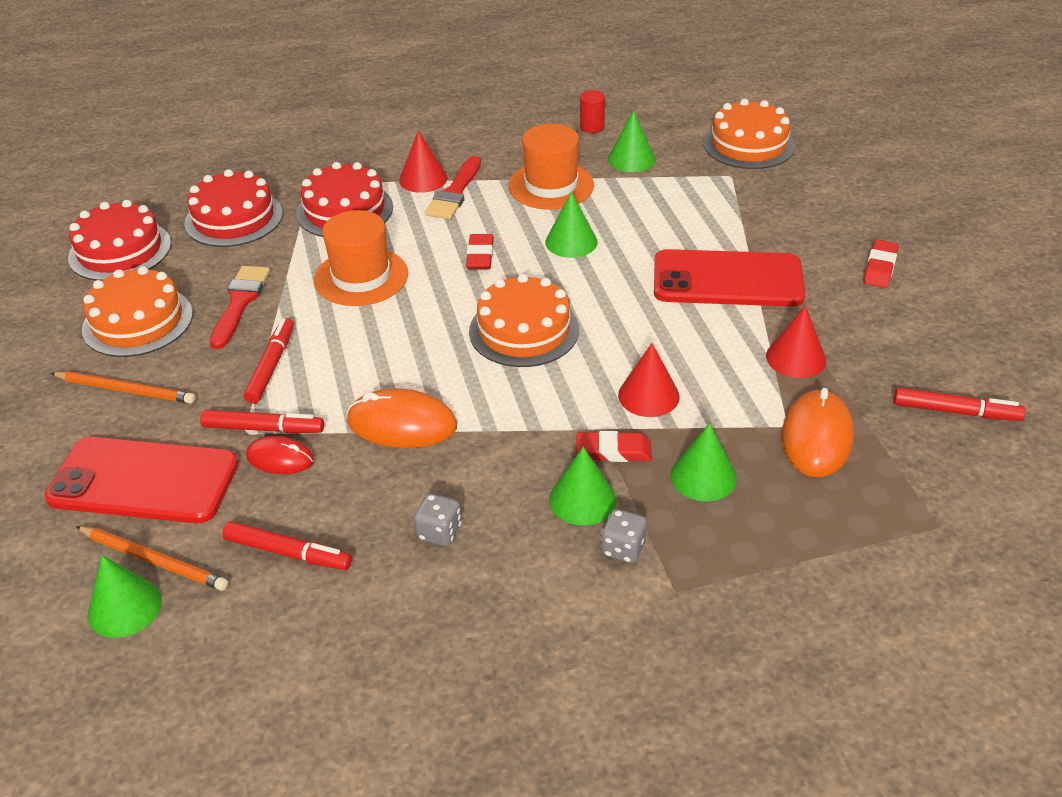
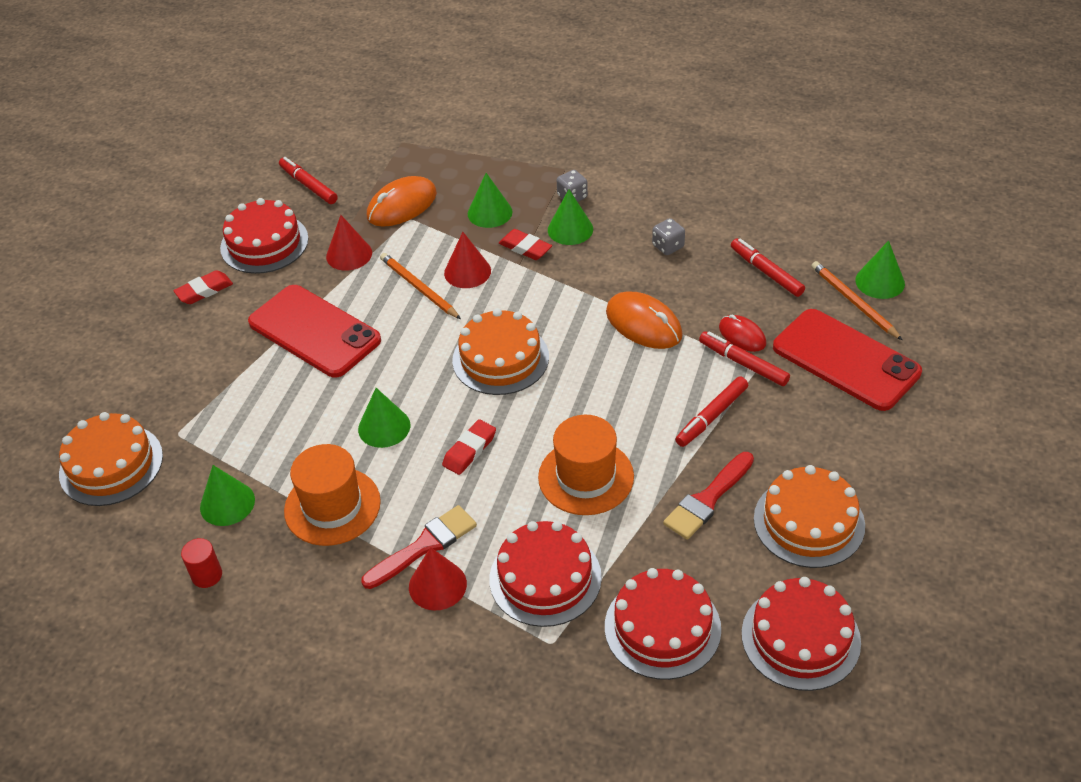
camera: 145 degrees left, 5 degrees up
orange pencil [50,371,195,404] -> orange pencil moved to [380,253,461,319]
none -> red cake [220,198,309,274]

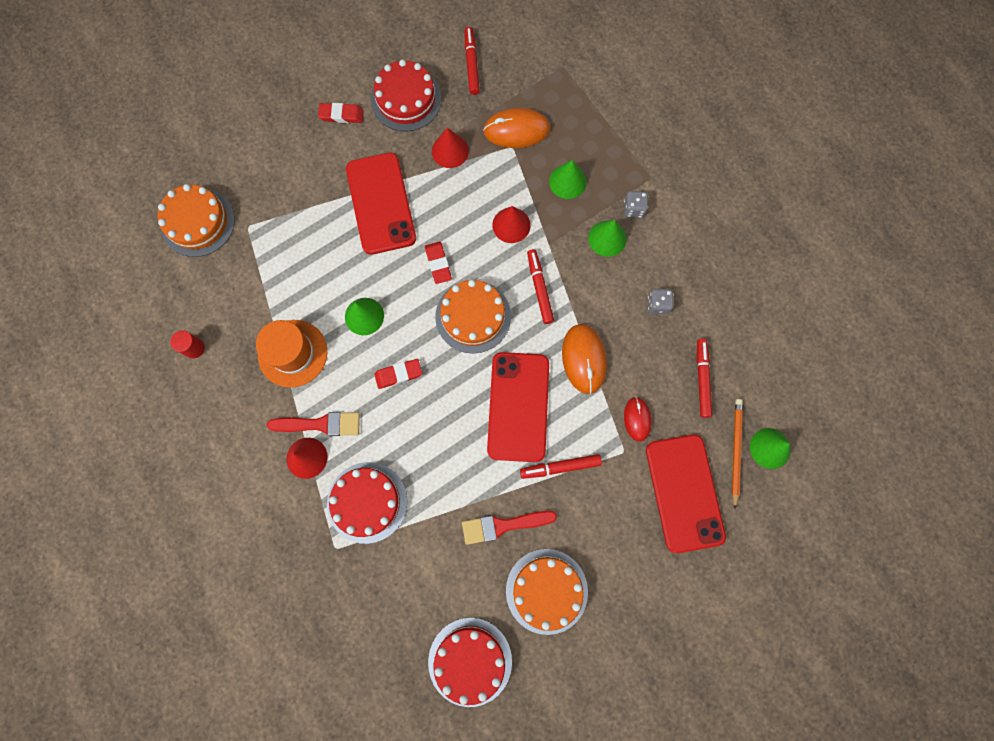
camera: 35 degrees right, 30 degrees up
green cone [200,465,255,526] -> none
orange pencil [380,253,461,319] -> none
red eraser [499,229,552,260] -> red eraser moved to [425,242,452,284]
orange hat [538,415,634,515] -> none
red cake [605,568,721,680] -> none
red marker [699,332,790,386] -> red marker moved to [527,249,554,324]
none -> red phone [487,352,549,462]

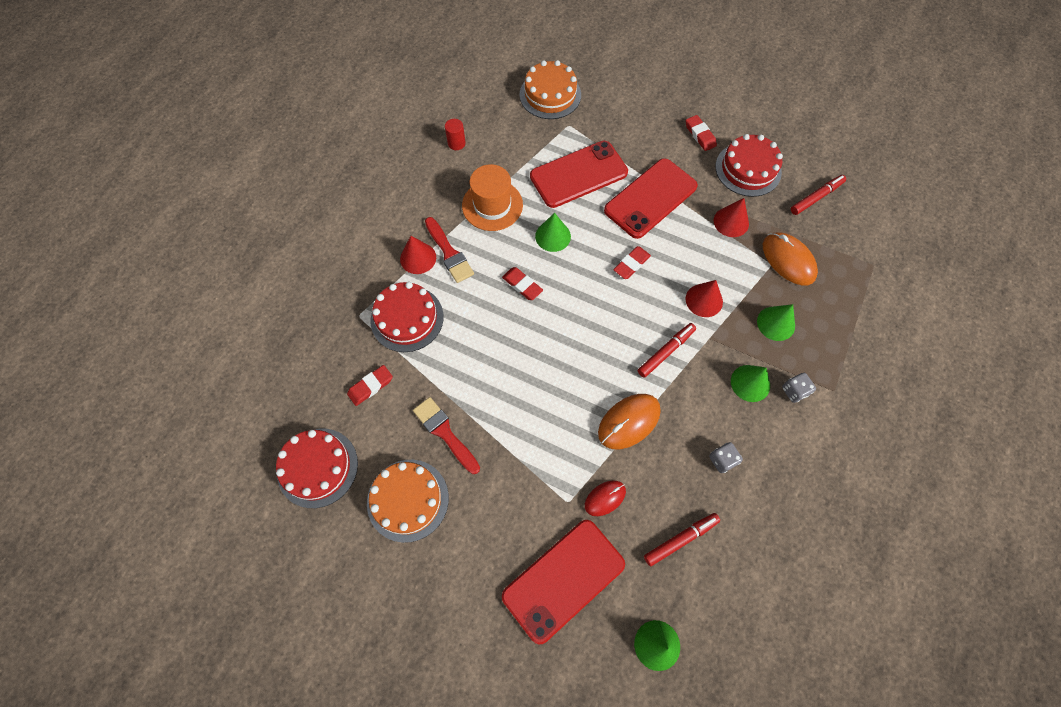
camera: 60 degrees right, 10 degrees down
orange cake [435,280,511,353] -> none
red phone [487,352,549,462] -> red phone moved to [530,141,628,208]
red marker [520,454,602,479] -> none
orange pencil [732,399,743,509] -> none
none -> red eraser [347,365,393,406]

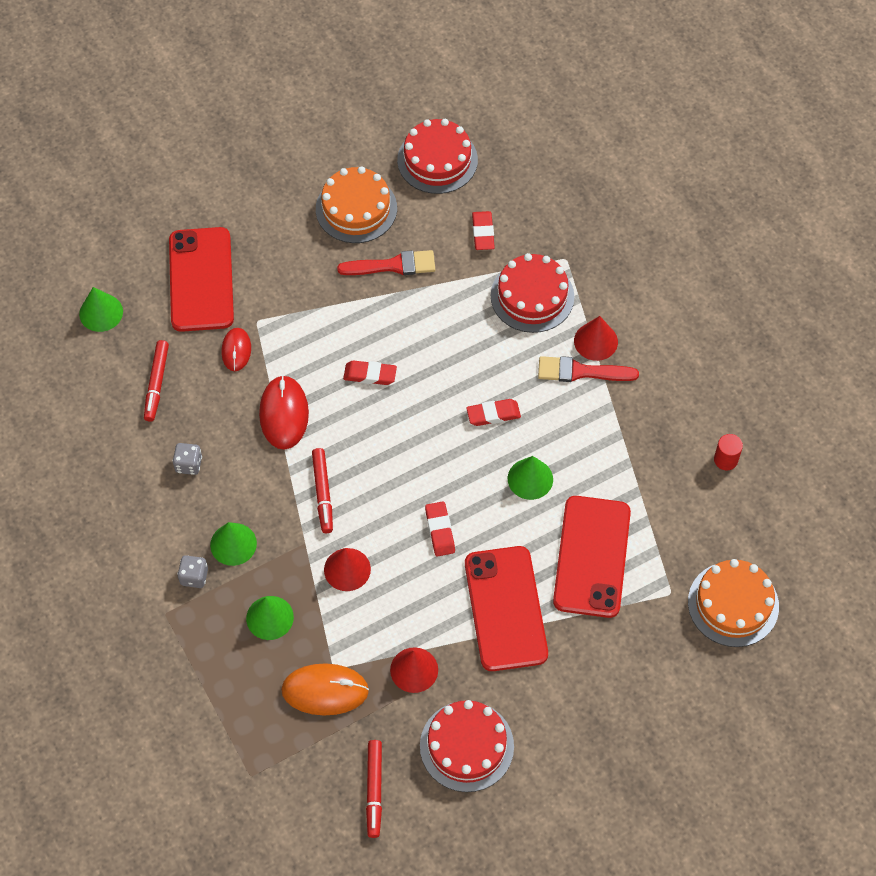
camera: 125 degrees right, 5 degrees down
orange hat [462,164,523,231] -> none
orange mouse [598,394,661,449] -> red mouse [259,375,309,450]
red eraser [686,115,717,151] -> red eraser moved to [343,360,397,385]

